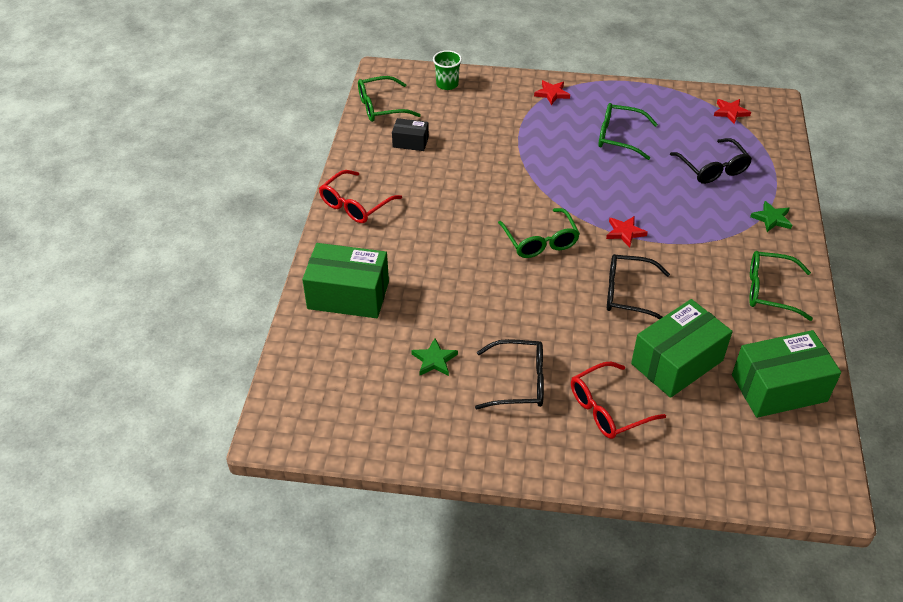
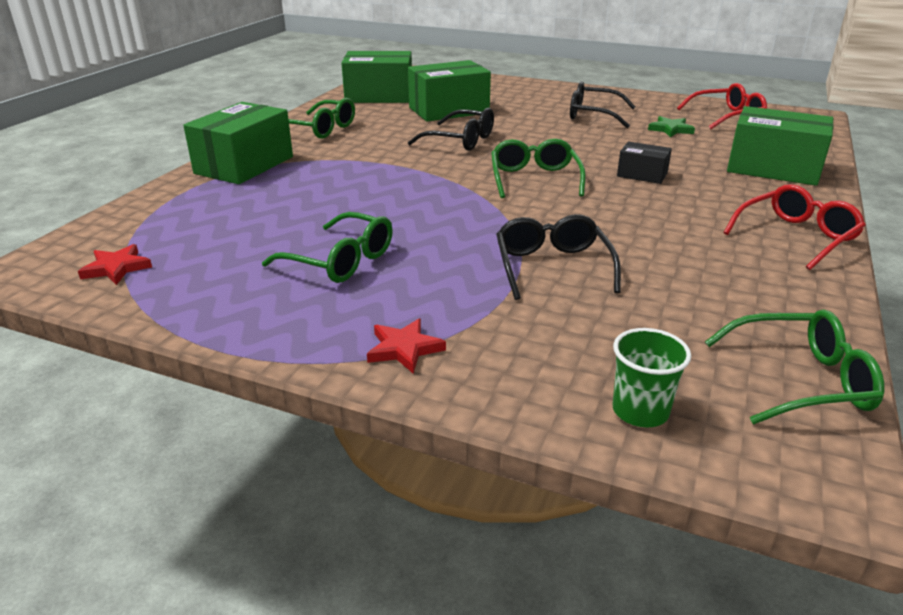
camera: 165 degrees left, 15 degrees down
black box [392,118,429,151] -> black box moved to [617,142,672,184]
red glasses [571,362,666,439] -> red glasses moved to [677,83,767,129]
red star [606,216,648,248] -> none
black glasses [670,138,752,184] -> black glasses moved to [496,214,621,300]
green star [750,201,792,232] -> green box [183,102,293,184]

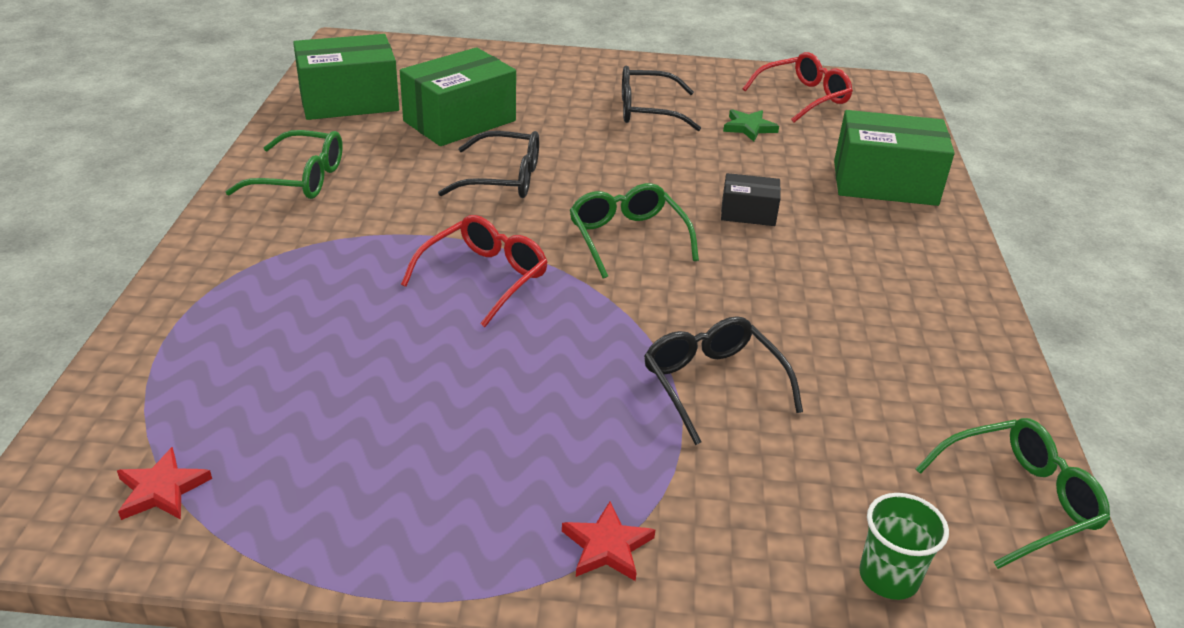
camera: 20 degrees left, 5 degrees up
green box [183,102,293,184] -> none
green glasses [262,212,393,283] -> none
red glasses [723,184,866,270] -> red glasses moved to [401,215,548,327]

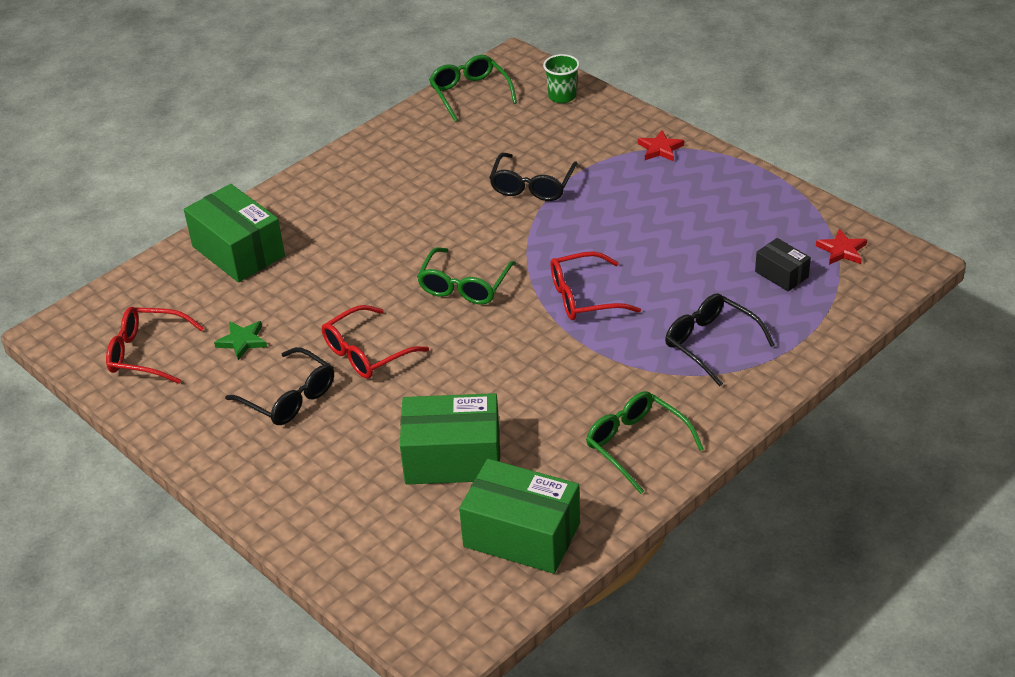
camera: 135 degrees left, 5 degrees up
black glasses [438,131,539,198] -> black glasses moved to [665,293,775,386]
black box [721,173,781,226] -> black box moved to [755,238,811,292]
green glasses [916,418,1110,569] -> green glasses turned 45 degrees clockwise [429,55,517,122]
none -> red glasses [322,305,429,379]

